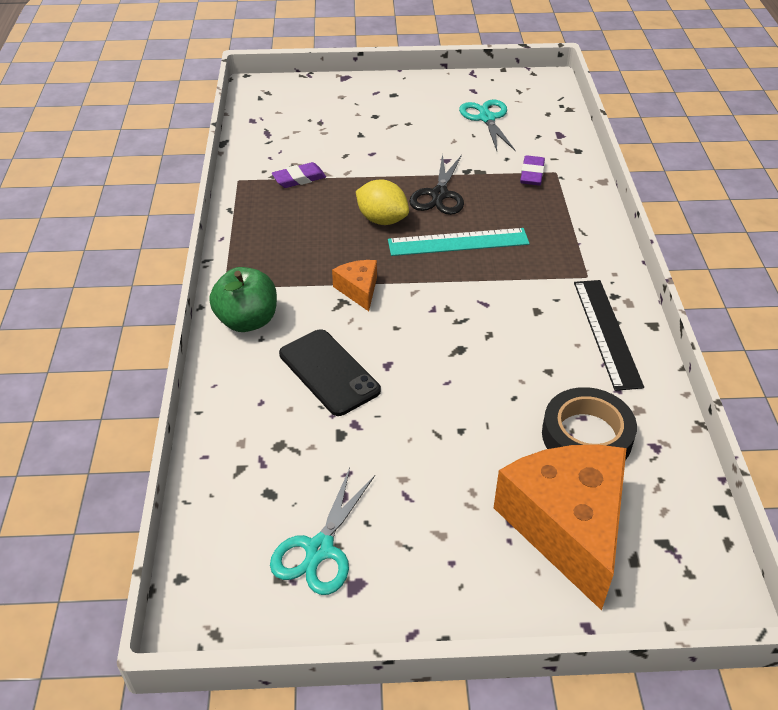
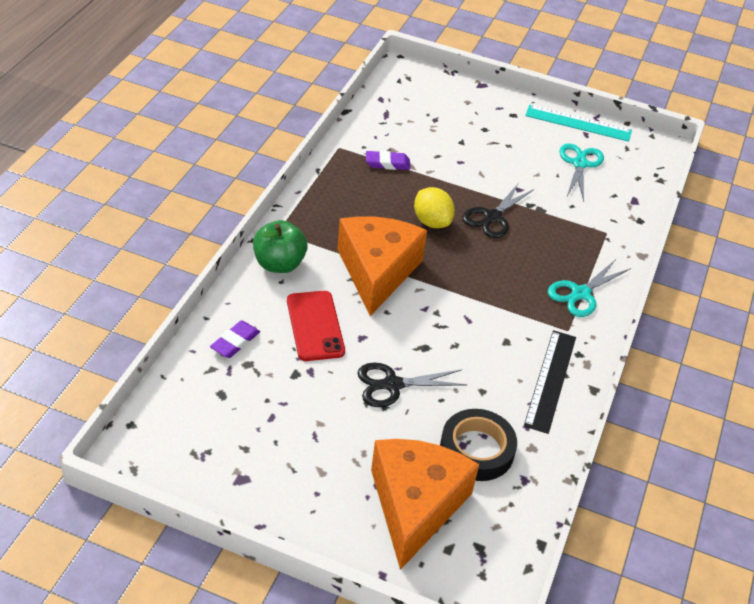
camera: 20 degrees right, 0 degrees up
turquoise scissors [270,468,375,595] -> turquoise scissors moved to [548,259,631,317]
black phone [279,329,381,416] -> red phone [287,291,345,361]
orange cheese [332,260,377,311] -> orange cheese [337,216,427,316], size x2.22
turquoise ruler [388,228,530,256] -> turquoise ruler moved to [525,105,632,142]
purple eraser [520,155,545,185] -> purple eraser moved to [210,321,260,358]
none -> black scissors [357,363,467,407]

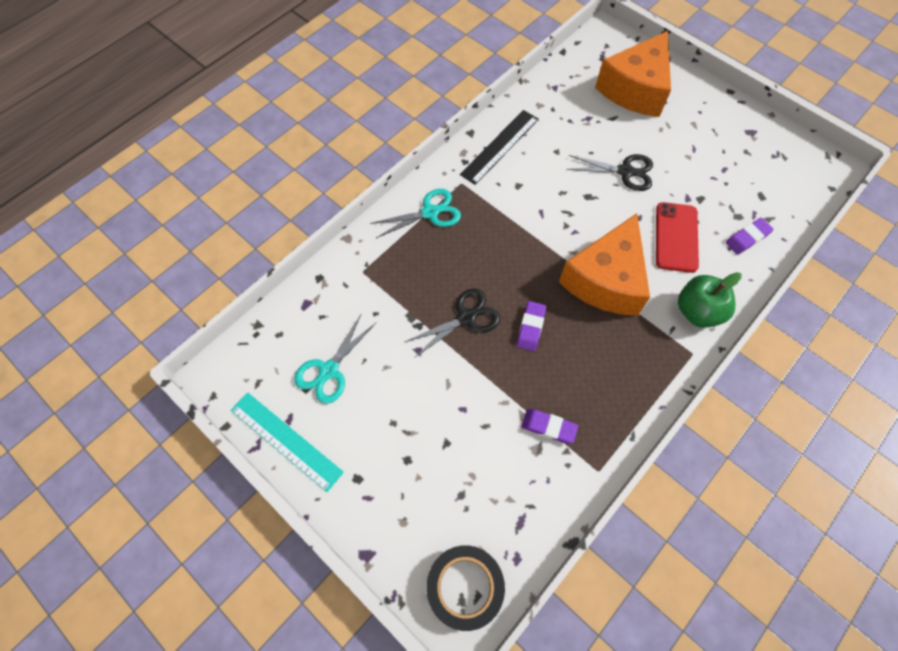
camera: 155 degrees left, 20 degrees up
yellow lemon [414,187,455,228] -> purple eraser [517,301,546,351]
black tape [440,409,517,481] -> black tape moved to [426,545,505,631]

